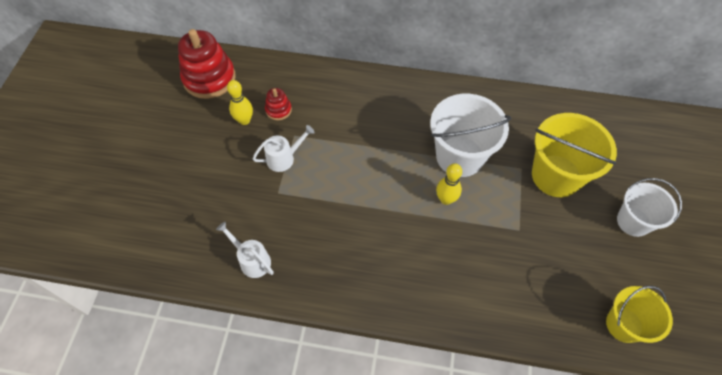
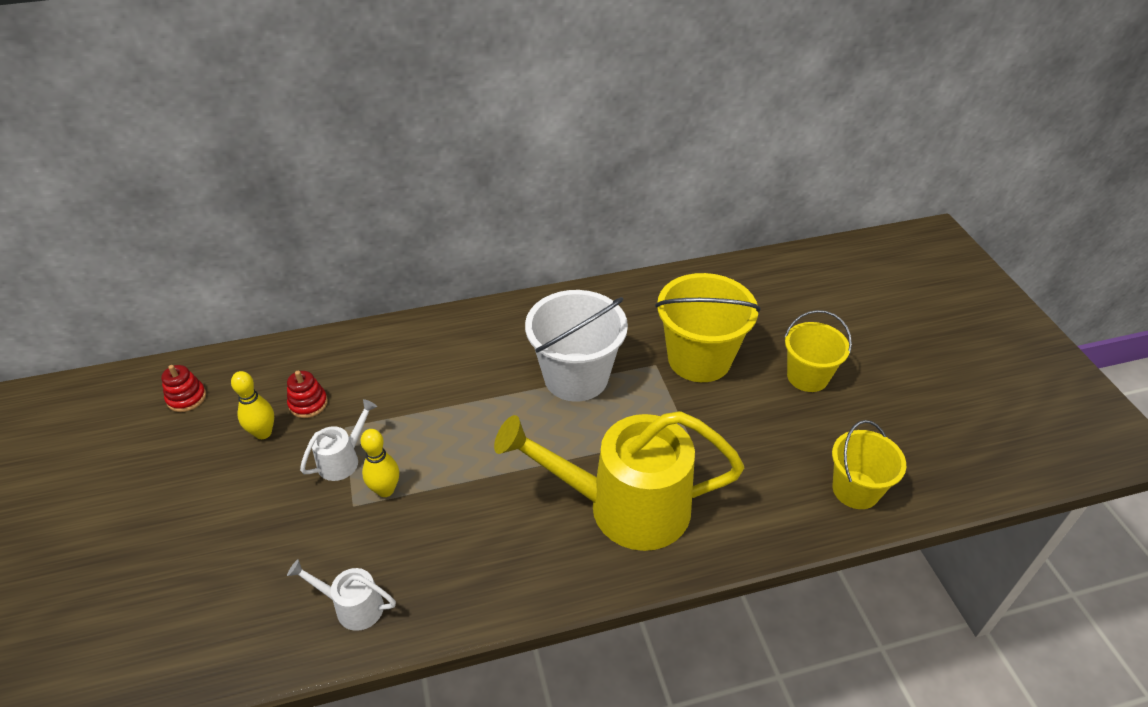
camera: 25 degrees left, 15 degrees down
red stacking toy [178,29,236,99] -> red stacking toy [161,365,206,412], size x0.48
yellow bowling pin [436,163,462,205] -> yellow bowling pin moved to [361,429,399,497]
white bucket [617,178,682,237] -> yellow bucket [785,310,852,392]
none -> yellow watering can [494,411,744,551]

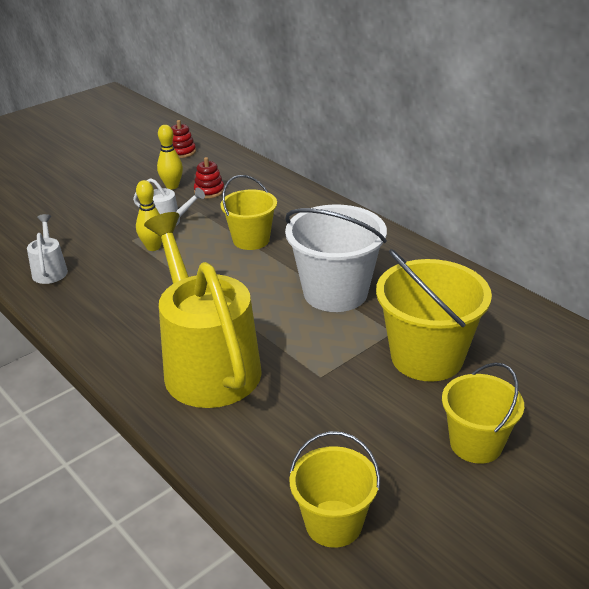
camera: 65 degrees right, 10 degrees down
none -> yellow bucket [220,175,277,250]

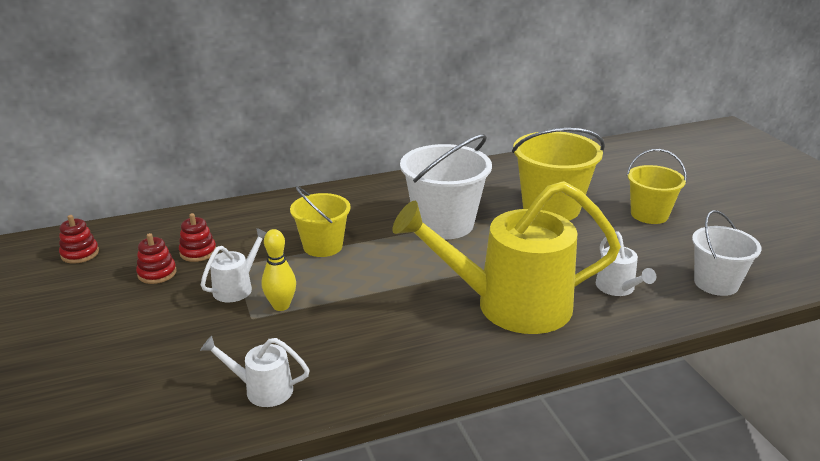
camera: 70 degrees left, 5 degrees down
yellow bowling pin [157,125,183,189] -> red stacking toy [136,233,176,284]
yellow bucket [290,431,380,548] -> white bucket [692,210,762,296]
none -> white watering can [596,232,656,296]

